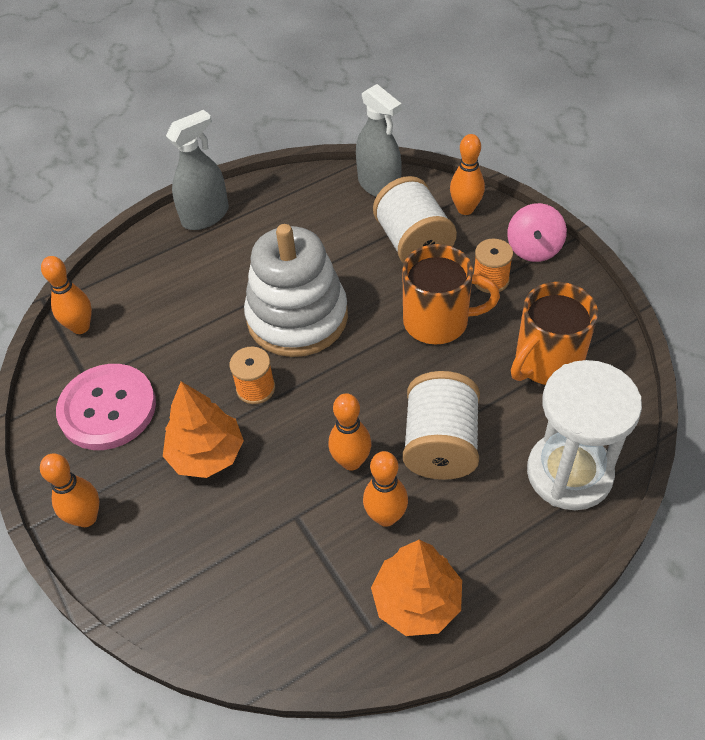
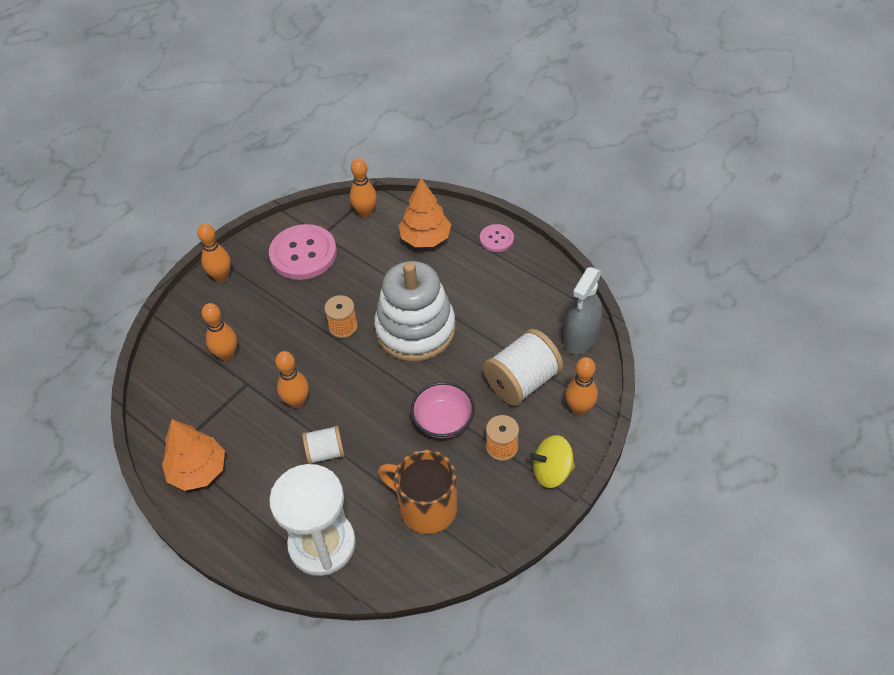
camera: 70 degrees right, 0 degrees up
orange tree [163,382,244,478] -> orange tree moved to [399,178,451,247]
grey spray bottle [166,110,229,230] -> pink button [480,224,514,252]
orange bowling pin [363,451,408,527] -> orange bowling pin moved to [202,303,237,361]
orange mug [402,244,500,344] -> pink bowl [411,382,475,439]
white spool [403,371,480,480] -> white spool [302,425,345,464], size x0.58
pink spinning top [507,203,567,262] -> yellow spinning top [529,435,575,488]

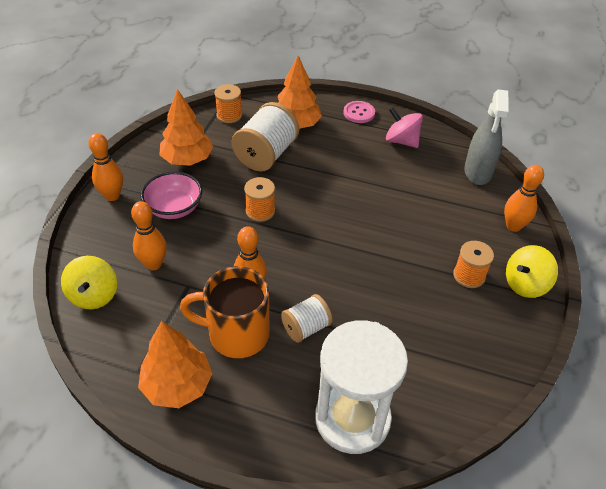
camera: 25 degrees left, 5 degrees down
pink button [269,224,337,280] -> orange tree [159,89,213,166]
orange bowling pin [350,158,377,217] -> orange spool [215,84,242,123]
white stacking toy [374,261,456,362] -> none
orange mug [378,450,457,534] -> orange mug moved to [180,266,270,358]
pink bowl [411,382,475,439] -> pink bowl moved to [141,172,202,219]
white spool [483,329,563,406] -> white spool moved to [231,102,299,172]
none -> yellow spinning top [61,256,117,309]
none -> pink spinning top [386,107,423,148]

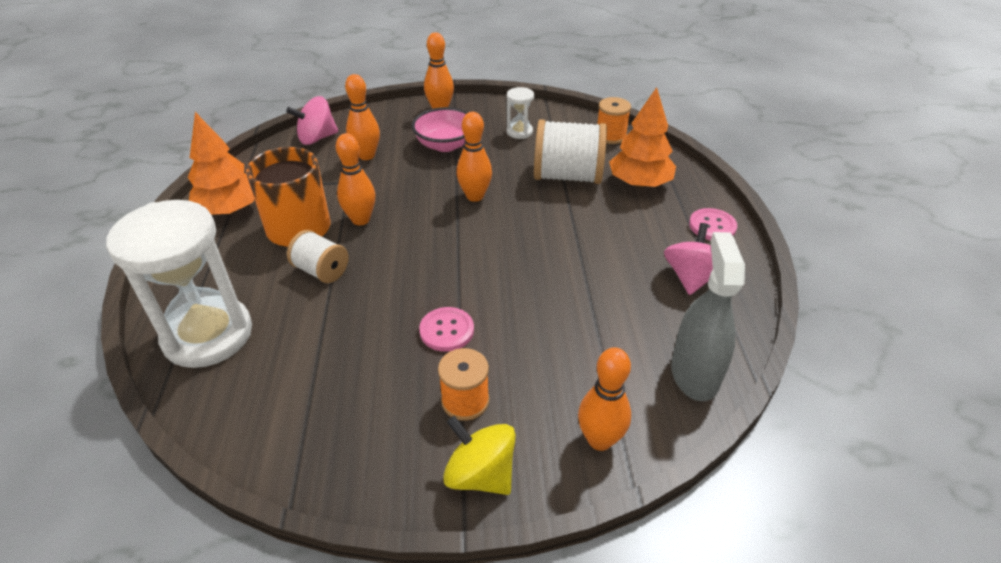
camera: 70 degrees right, 5 degrees down
yellow spinning top [61,256,117,309] -> pink spinning top [286,96,338,145]
orange tree [159,89,213,166] -> white hourglass [506,87,534,139]
orange spool [244,177,275,222] -> orange bowling pin [457,112,492,202]
grey spray bottle [464,89,509,185] -> grey spray bottle turned 105 degrees clockwise [671,232,745,401]
none -> pink button [419,307,474,352]

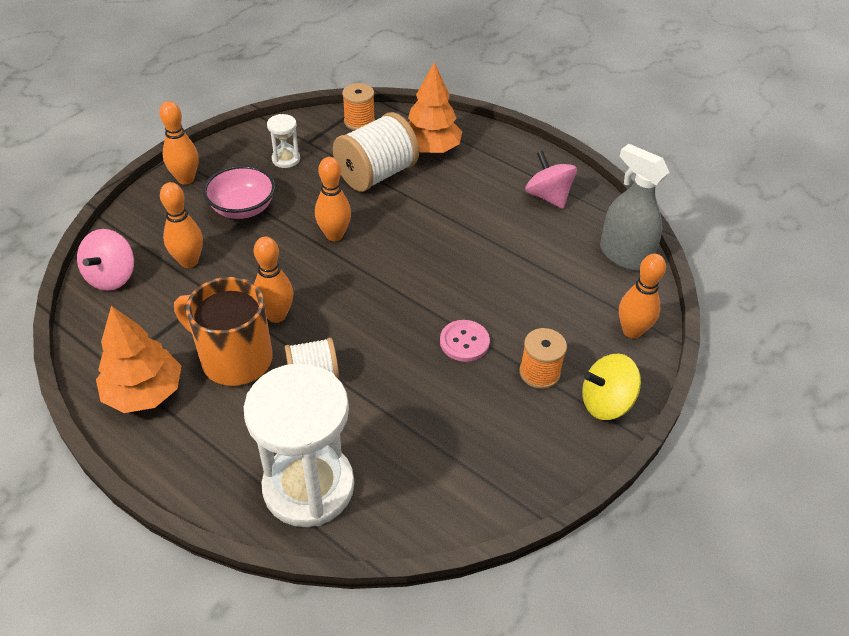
camera: 50 degrees left, 5 degrees up
pink button [689,208,737,240] -> none

